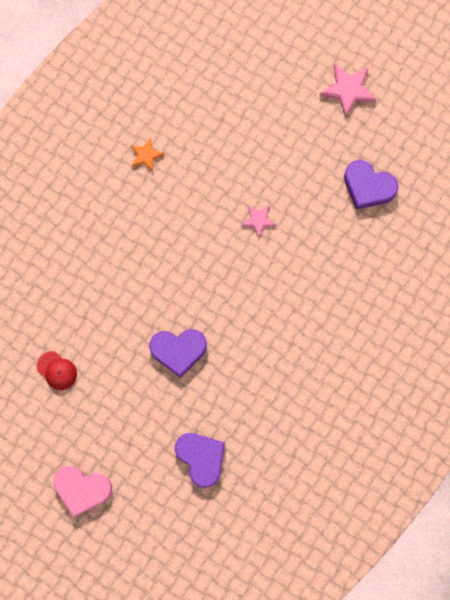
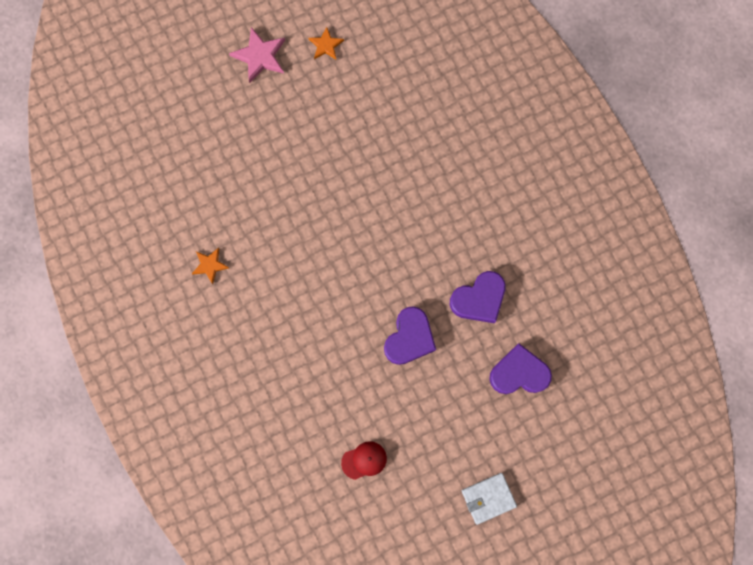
camera: 60 degrees left, 0 degrees up
pink heart [53,466,112,517] -> white wallet [462,473,517,525]
pink star [241,205,277,238] -> none
purple heart [344,160,398,210] -> purple heart moved to [450,271,506,323]
none -> orange star [308,27,344,59]

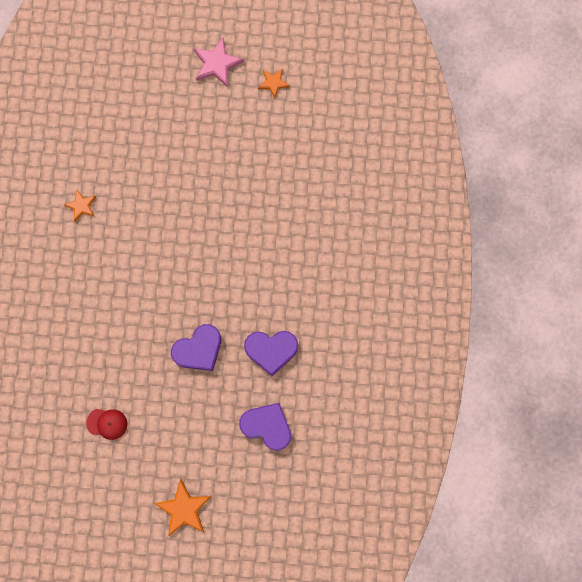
camera: 30 degrees right, 0 degrees up
white wallet [462,473,517,525] -> orange star [154,479,211,537]

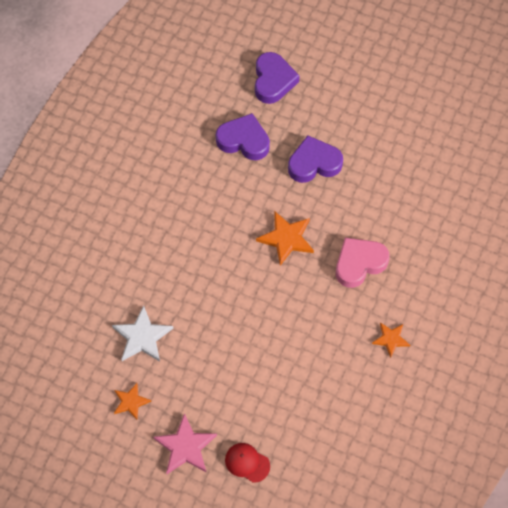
camera: 160 degrees left, 15 degrees down
red cap [86,409,127,440] -> red cap moved to [225,443,270,483]
orange star [154,479,211,537] -> orange star moved to [256,211,314,266]
purple heart [239,403,291,451] -> purple heart turned 135 degrees counterclockwise [255,52,300,104]
none -> white star [112,306,173,362]
none -> pink heart [336,238,390,288]

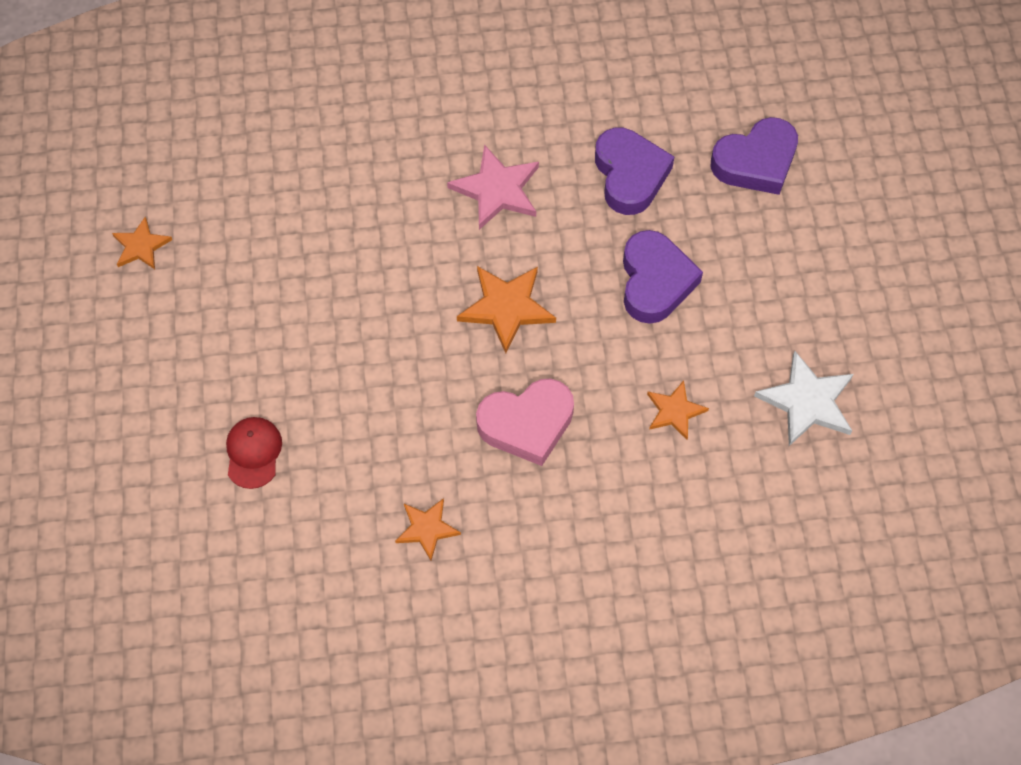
camera: 60 degrees right, 0 degrees up
white star [112,306,173,362] -> white star moved to [754,351,853,446]
pink star [153,413,217,474] -> pink star moved to [447,144,539,230]
red cap [225,443,270,483] -> red cap moved to [226,417,282,489]
purple heart [288,136,343,183] -> purple heart turned 45 degrees clockwise [623,230,703,324]
pink heart [336,238,390,288] -> pink heart turned 135 degrees clockwise [476,379,574,466]
none -> orange star [647,380,709,440]

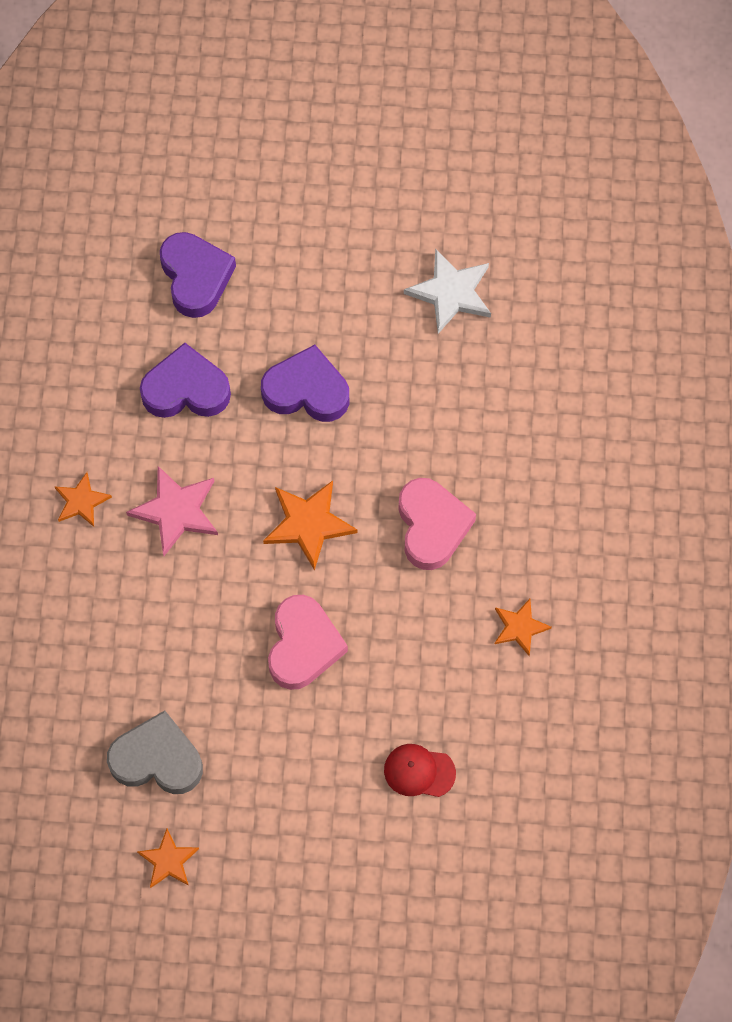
camera: 80 degrees left, 5 degrees up
orange star [647,380,709,440] -> orange star moved to [54,472,112,527]
none -> grey heart [107,710,203,794]
none -> pink heart [268,595,348,690]

